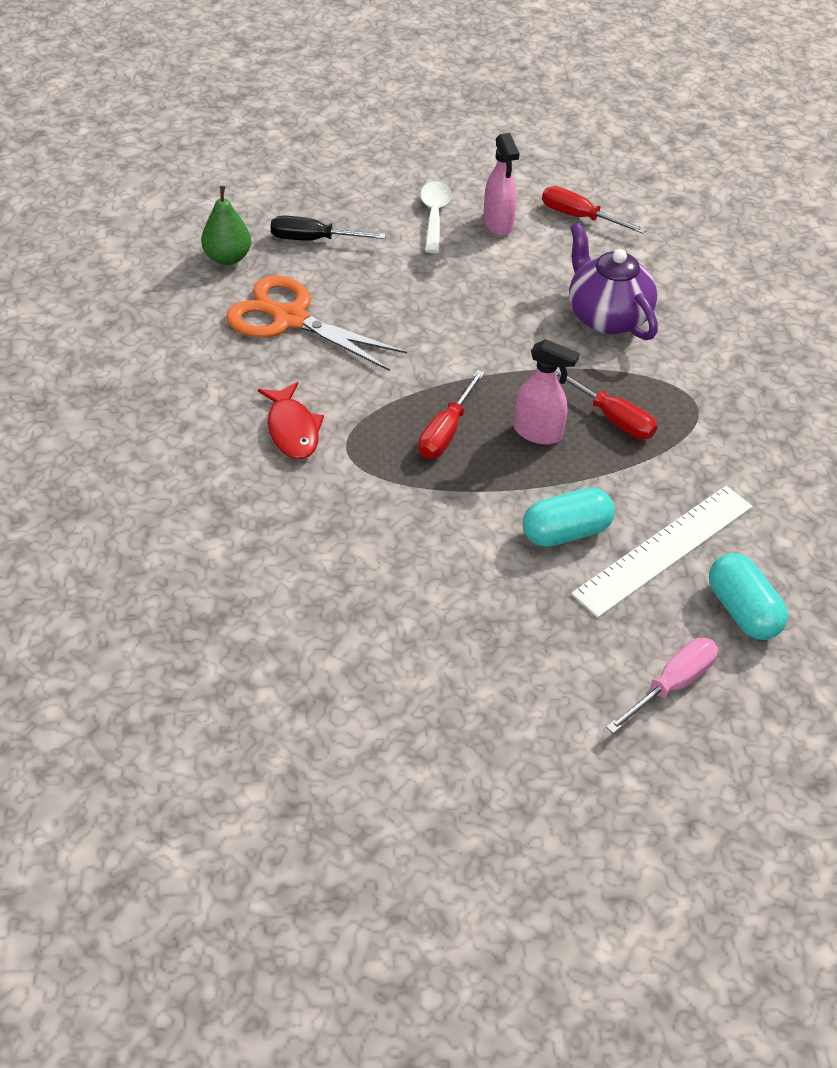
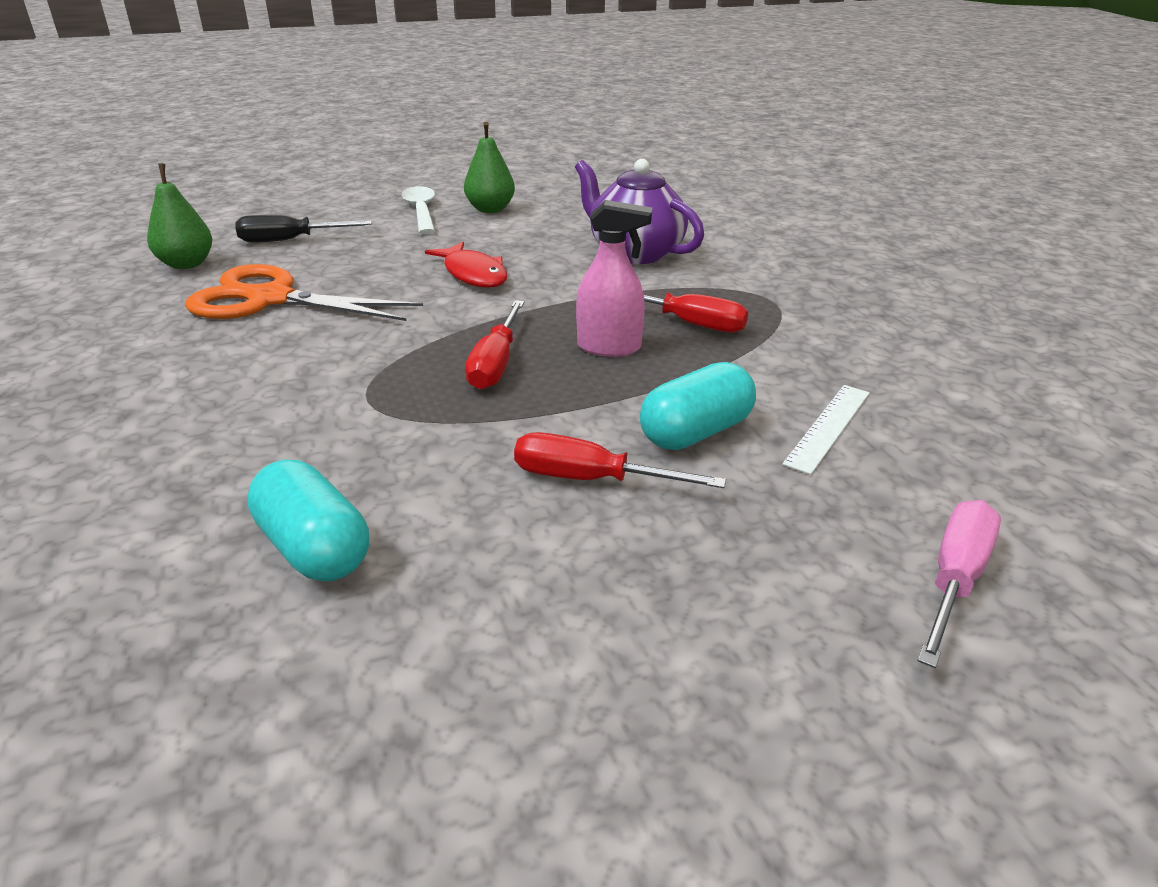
camera: 15 degrees left, 15 degrees down
red fish [258,382,324,459] -> red fish moved to [425,242,507,288]
pink spray bottle [483,133,520,236] -> green pear [464,122,515,213]
red screwdriver [542,186,646,234] -> red screwdriver moved to [514,432,726,488]
white ruler [571,486,753,617] -> white ruler [783,385,870,475], size x0.56
turquoise capsule [709,553,788,640] -> turquoise capsule moved to [247,460,369,582]

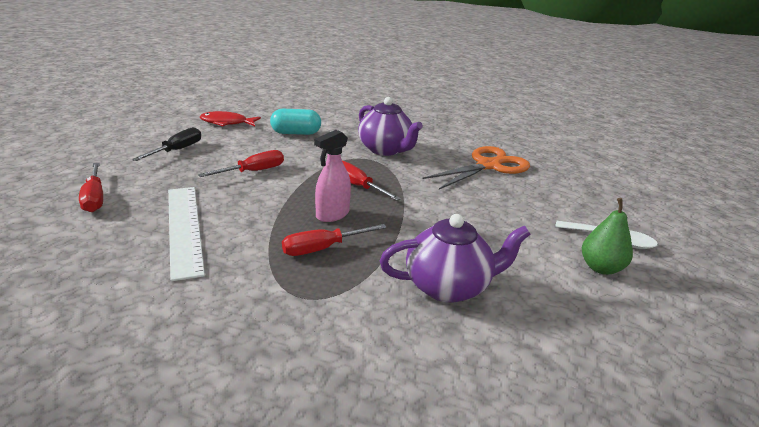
camera: 125 degrees right, 5 degrees down
green pear [147,164,212,269] -> none
black screwdriver [236,214,372,243] -> black screwdriver moved to [132,127,201,161]
red fish [425,242,507,288] -> red fish moved to [200,111,261,126]
turquoise capsule [640,362,756,450] -> none
white ruler [783,385,870,475] -> white ruler [168,187,205,281], size x1.77
pink screwdriver [917,500,1001,668] -> red screwdriver [79,163,103,212]
none -> purple teapot [358,97,423,156]

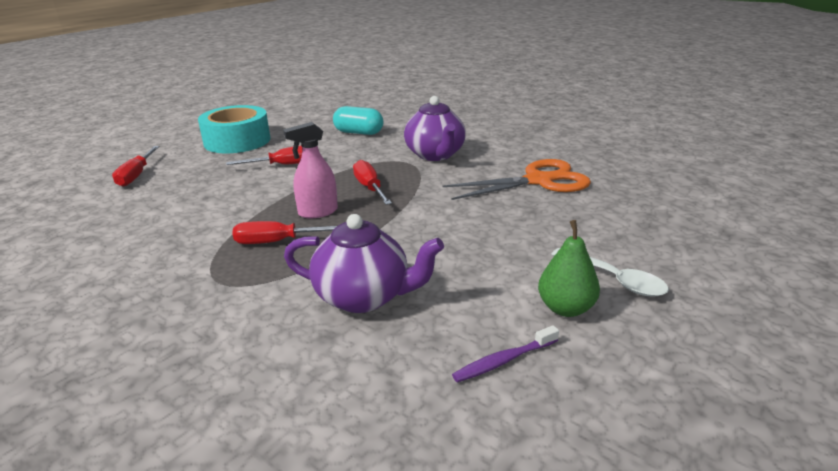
camera: 25 degrees right, 0 degrees up
black screwdriver [132,127,201,161] -> turquoise tape [198,105,270,153]
white ruler [168,187,205,281] -> none
red fish [200,111,261,126] -> none
none -> purple toothbrush [452,325,559,383]

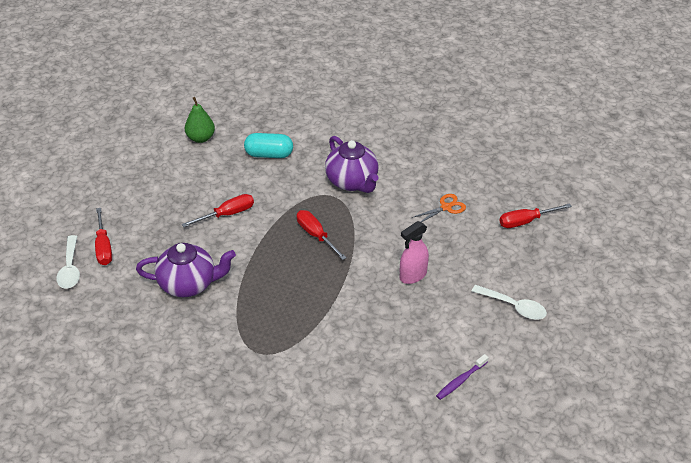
camera: 15 degrees left, 15 degrees up
turquoise tape [198,105,270,153] -> none
red screwdriver [232,221,337,244] -> red screwdriver moved to [499,203,572,228]
pink spray bottle [283,122,338,218] -> pink spray bottle moved to [400,221,429,284]
purple teapot [284,214,444,313] -> purple teapot moved to [136,243,236,297]
orange scissors [443,159,591,200] -> orange scissors [411,194,466,222], size x0.49
green pear [538,220,600,317] -> green pear moved to [185,97,215,143]
none -> white spoon [56,235,80,289]

